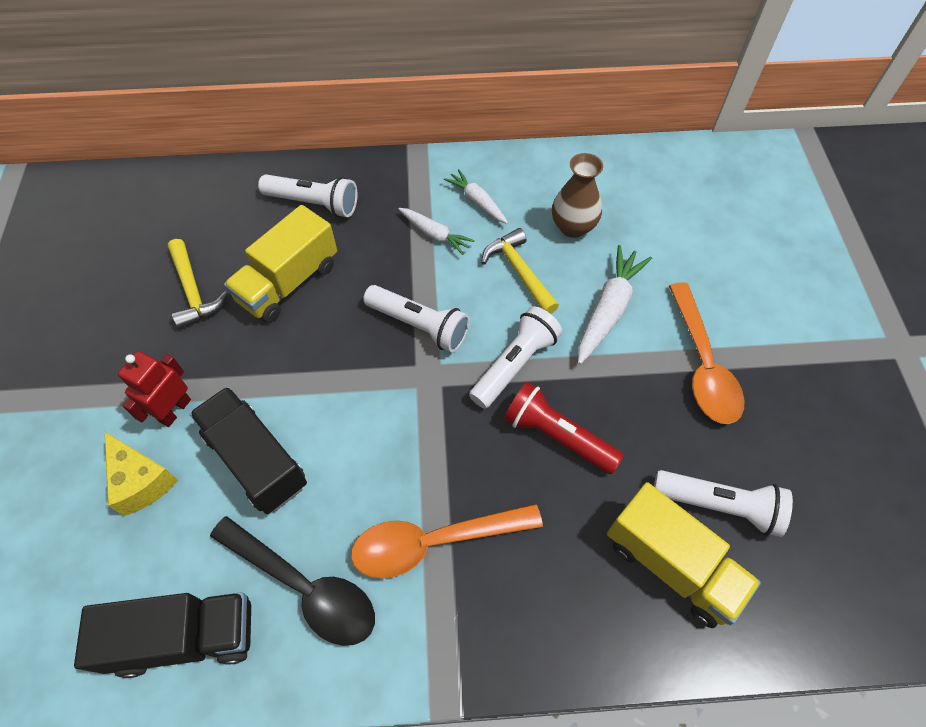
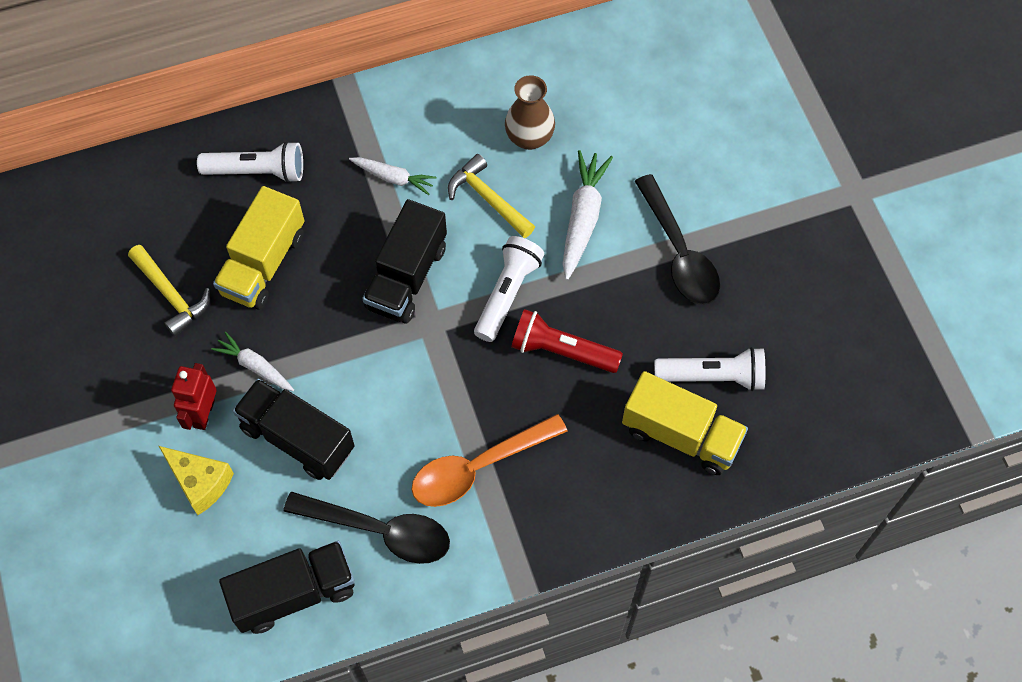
camera: 15 degrees left, 5 degrees up
white flashlight [363,285,470,353] -> black truck [363,199,447,323]
white carrot [444,169,508,224] -> white carrot moved to [211,332,294,391]
orange spoon [669,282,745,424] -> black spoon [635,174,720,305]

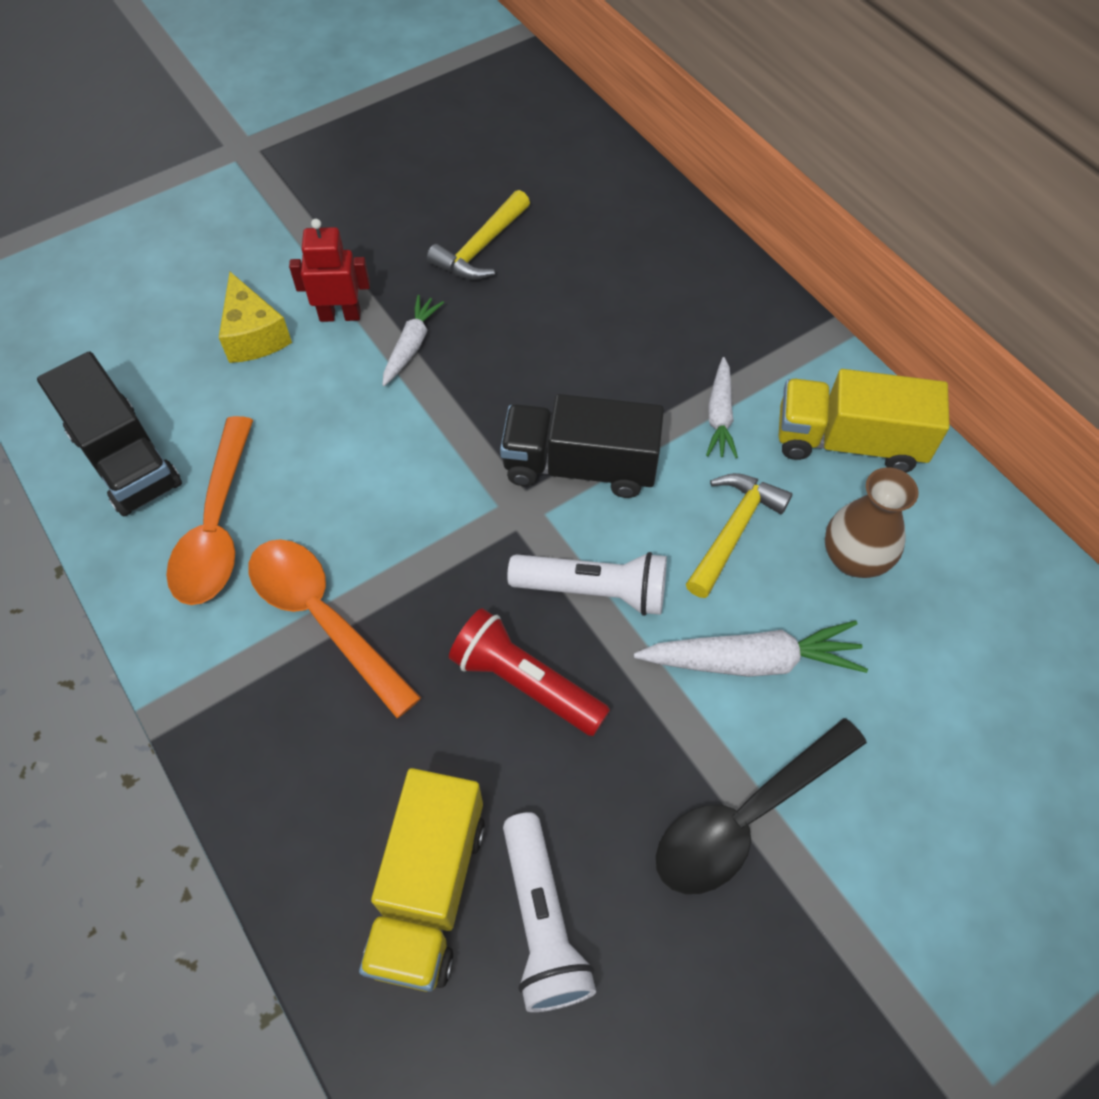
camera: 75 degrees right, 5 degrees down
yellow cheese [159,446,234,515] -> yellow cheese turned 45 degrees counterclockwise [219,272,292,363]
white flashlight [197,141,303,183] -> none
yellow truck [213,186,304,309] -> yellow truck moved to [779,369,950,473]
black truck [233,379,355,480] -> none
black spoon [283,492,450,564] -> orange spoon [166,416,253,605]
red flashlight [511,309,623,373] -> red flashlight turned 60 degrees counterclockwise [449,608,610,736]

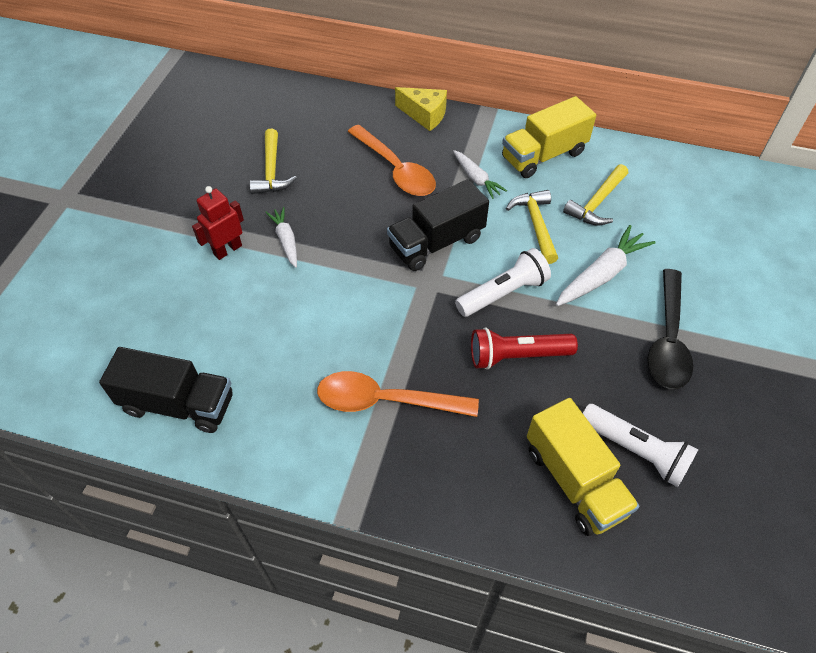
camera: 40 degrees left, 5 degrees down
orange spoon [166,416,253,605] -> orange spoon moved to [348,125,436,196]
yellow cheese [219,272,292,363] -> yellow cheese moved to [395,87,447,131]
brown vase [825,467,919,578] -> yellow hammer [563,164,628,226]

